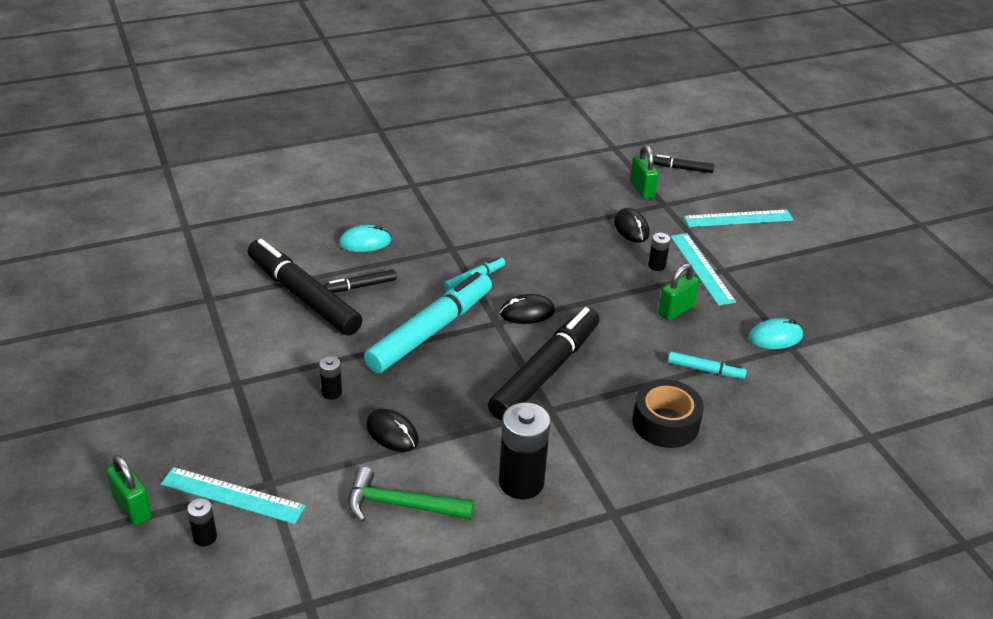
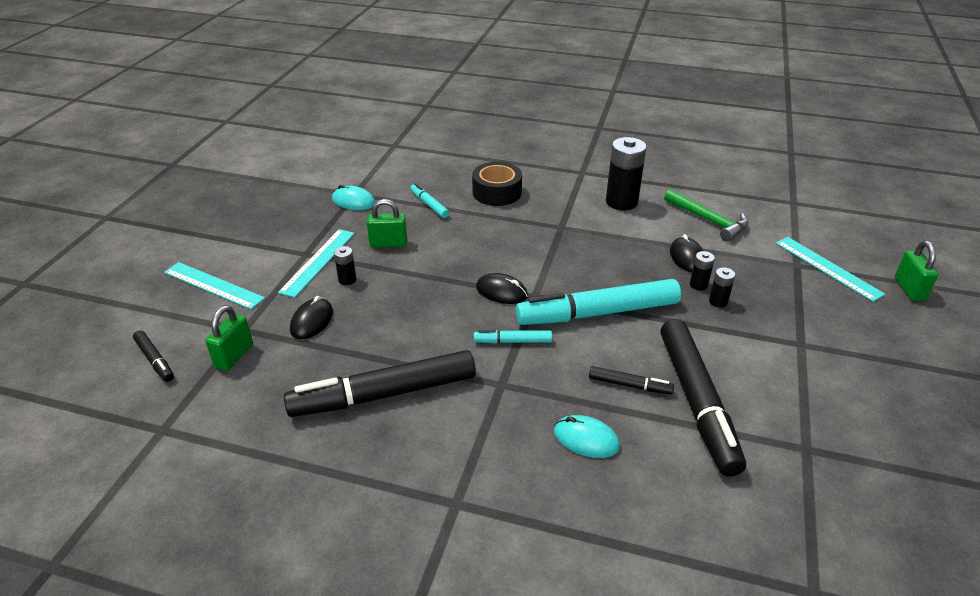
camera: 140 degrees left, 0 degrees up
black battery [187,498,217,546] -> black battery moved to [690,251,715,290]
black marker [488,307,600,421] -> black marker moved to [284,350,476,417]

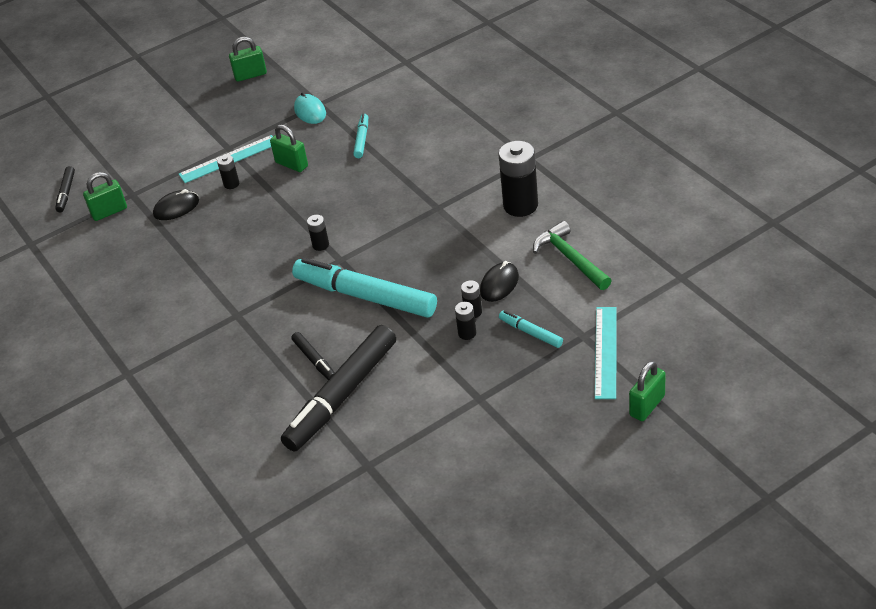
camera: 45 degrees right, 5 degrees up
turquoise ruler [164,262,265,309] -> none
black marker [284,350,476,417] -> none
black tape [472,162,522,206] -> none
turquoise marker [474,330,552,343] -> turquoise marker moved to [499,311,563,348]
black mouse [476,273,528,304] -> black battery [307,215,329,251]
turquoise mouse [554,415,620,458] -> none
green hammer [664,189,748,242] -> green hammer turned 150 degrees clockwise [533,221,612,290]
none -> green padlock [229,37,267,82]

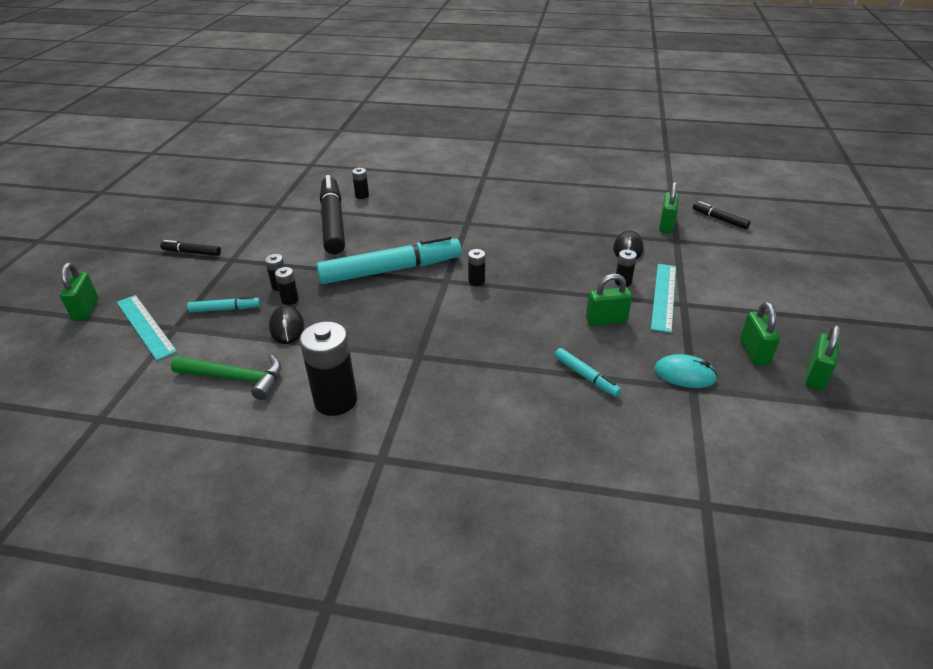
camera: 130 degrees right, 5 degrees down
black marker [292,332,335,380] -> black marker moved to [160,240,221,256]
none -> black battery [352,168,369,199]
none -> green padlock [740,302,780,366]

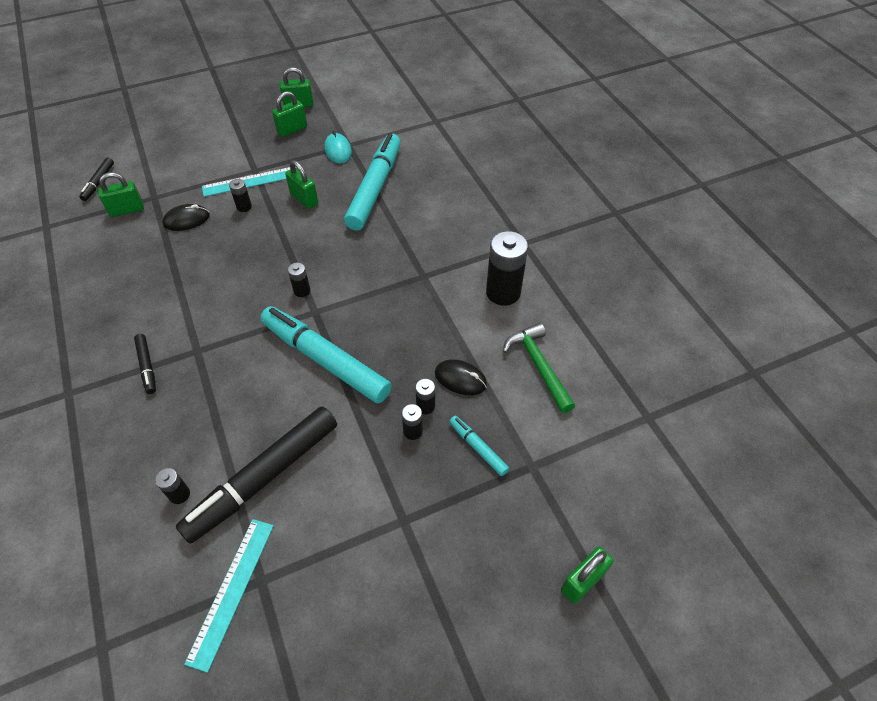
camera: 125 degrees left, 15 degrees up
turquoise ruler [117,295,177,361] -> turquoise ruler moved to [184,519,274,673]
black marker [160,240,221,256] -> black marker moved to [134,334,156,394]
black mouse [269,305,304,344] -> black mouse turned 75 degrees clockwise [435,359,487,395]
turquoise marker [554,348,621,397] -> turquoise marker [344,133,401,230], size x2.22

